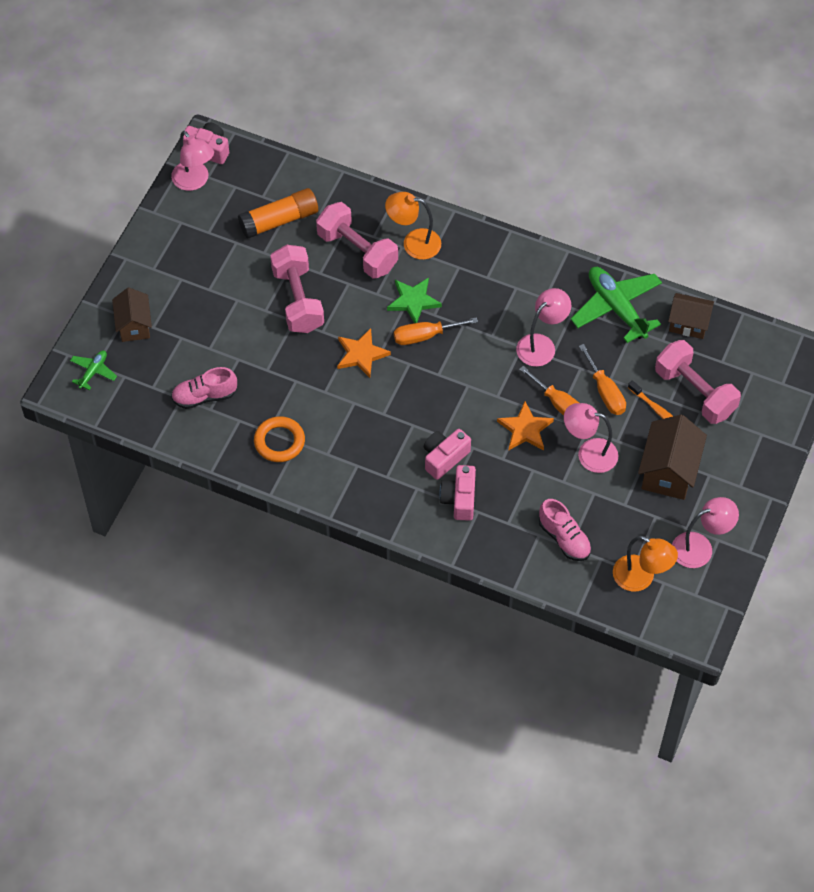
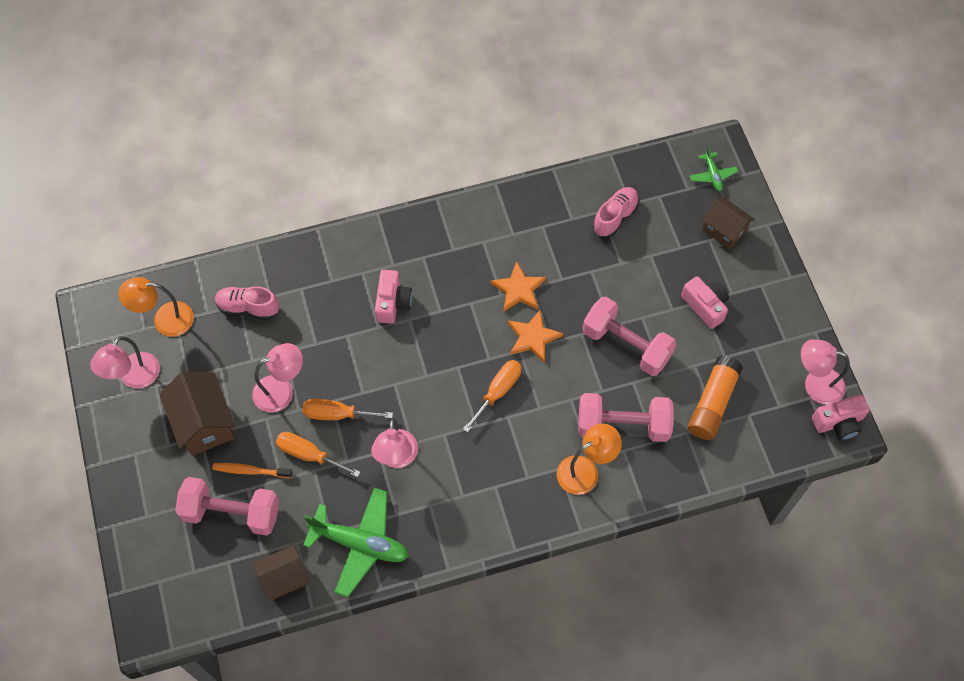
camera: 140 degrees right, 5 degrees up
orange ring [254,416,305,462] -> none
green star [387,277,442,323] -> none
pink camera [439,465,476,521] -> pink camera moved to [681,276,729,329]
orange star [497,402,554,450] -> orange star moved to [490,261,546,312]

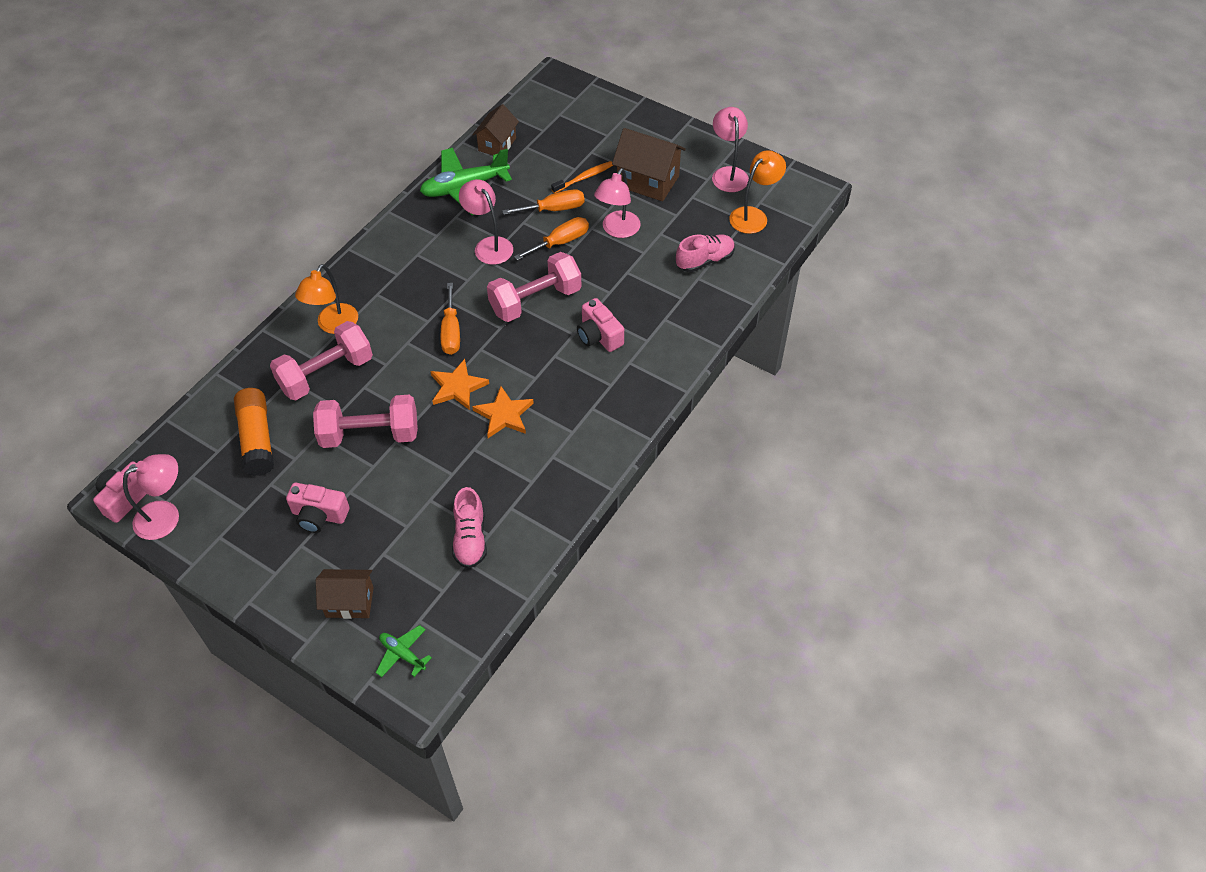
camera: 140 degrees right, 10 degrees down
pink dumbbell [175,477,279,536] -> pink dumbbell moved to [487,252,581,322]

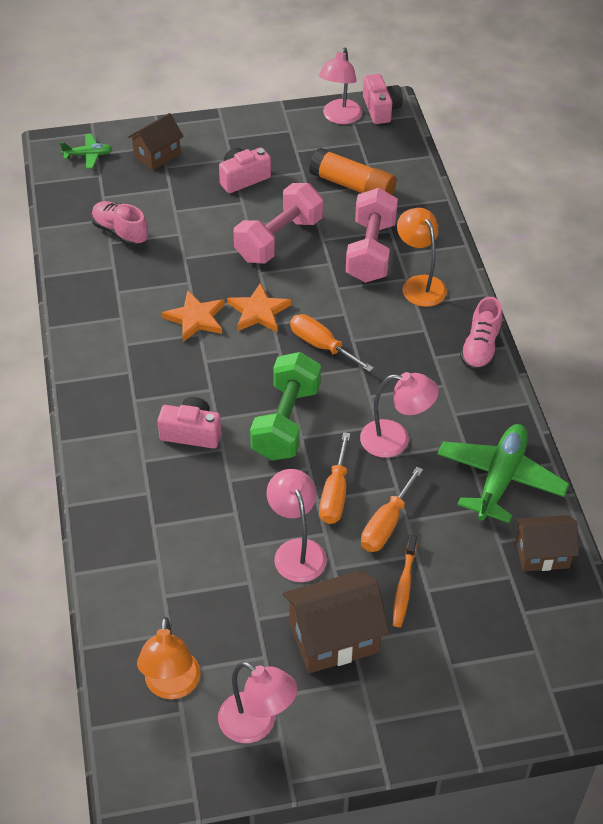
camera: 135 degrees right, 5 degrees down
brown house [472,104,519,155] -> brown house turned 75 degrees counterclockwise [516,515,579,571]
pink dumbbell [487,252,581,322] -> green dumbbell [250,352,321,460]
pink shoe [676,234,735,272] -> pink shoe moved to [460,297,502,371]

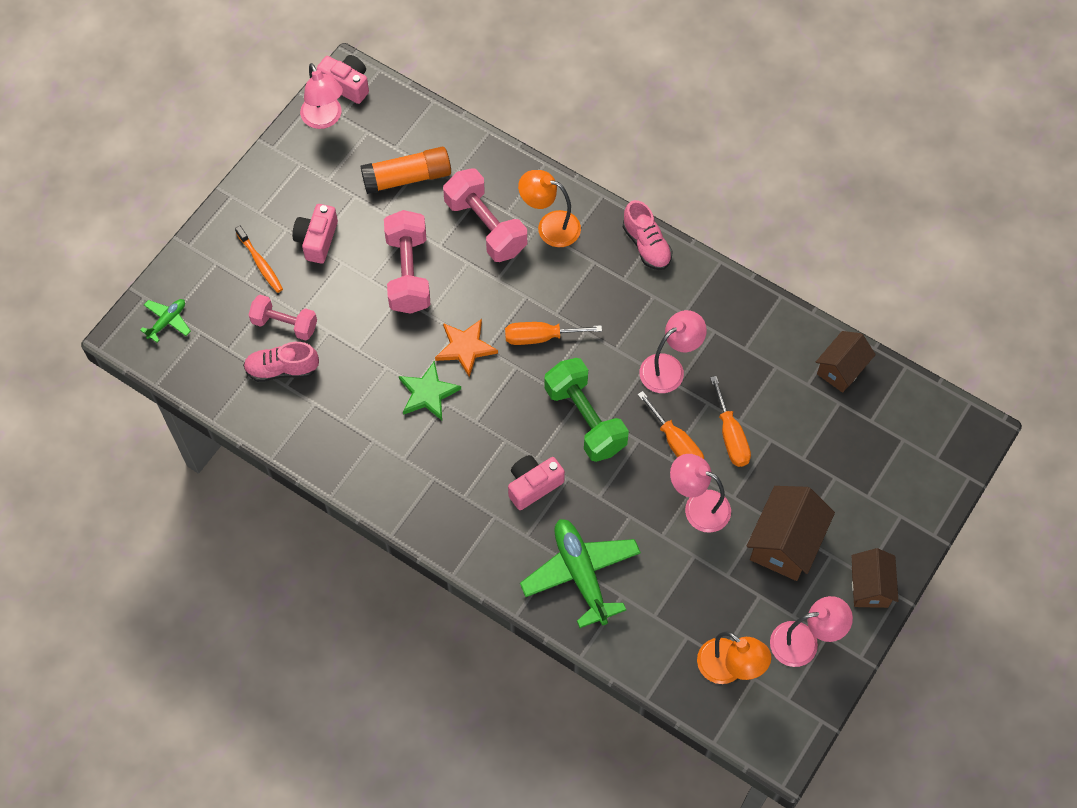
camera: 45 degrees left, 15 degrees up
brown house [128,113,184,170] -> brown house moved to [851,548,898,608]
orange star [162,290,225,342] -> green star [399,361,461,420]
orange toothbrush [393,535,417,627] -> orange toothbrush moved to [235,226,283,293]
green plane [437,424,569,523] -> green plane moved to [520,519,641,628]
none -> pink dumbbell [249,295,317,341]

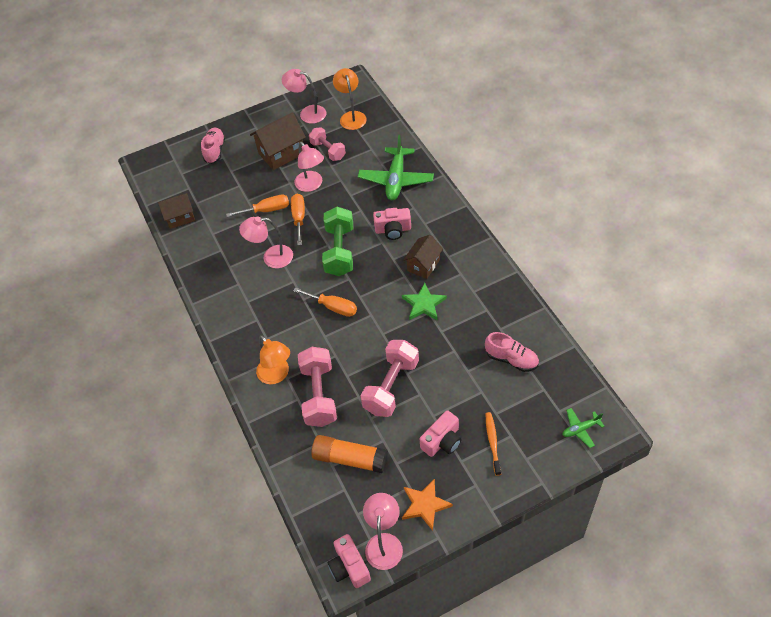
camera: 145 degrees left, 10 degrees down
pink dumbbell [249,295,317,341] -> pink dumbbell moved to [309,127,346,161]
orange star [435,319,498,377] -> orange star moved to [402,479,453,531]
pink shoe [623,200,673,270] -> pink shoe moved to [201,127,225,164]
orange screwdriver [710,376,751,467] -> orange screwdriver turned 60 degrees clockwise [226,195,289,217]
brown house [851,548,898,608] -> brown house moved to [403,235,443,279]

